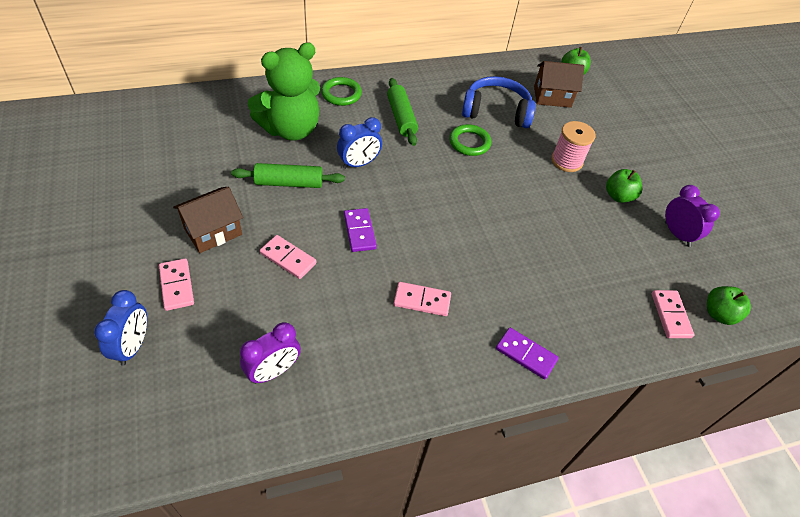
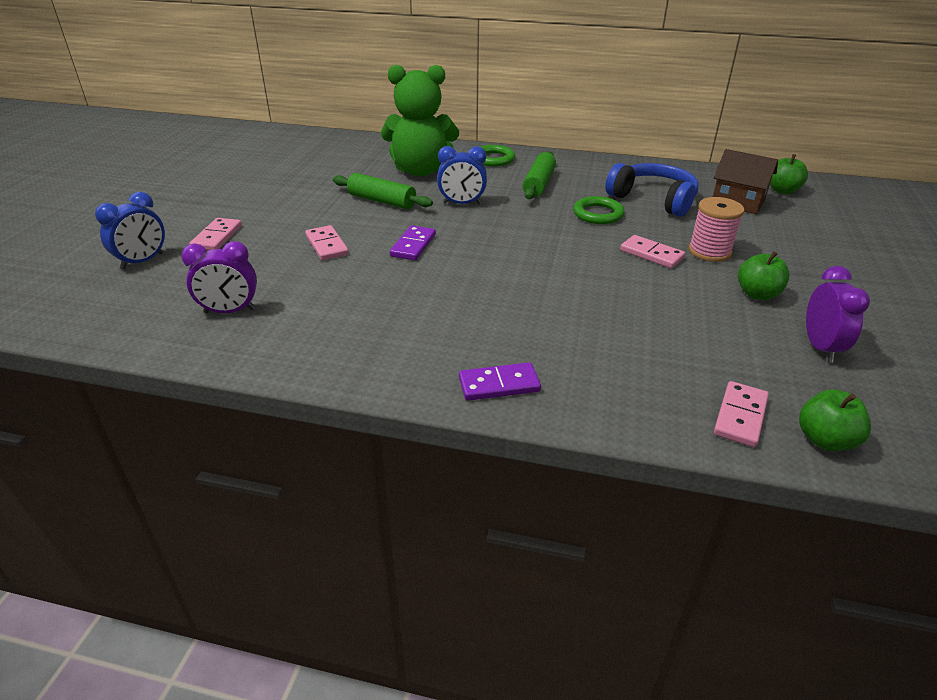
camera: 35 degrees right, 15 degrees down
brown house [173,186,243,253] -> none
pink domino [394,282,451,316] -> pink domino moved to [620,235,686,268]
purple domino [496,328,559,380] -> purple domino turned 75 degrees counterclockwise [459,362,541,401]

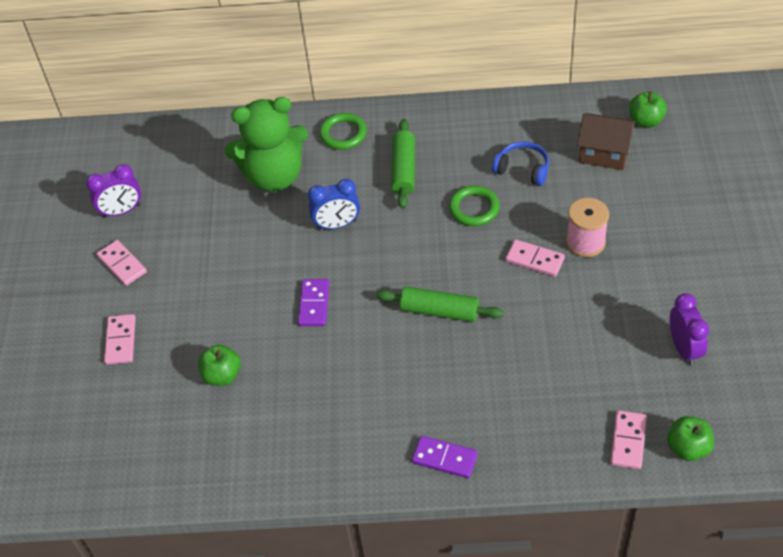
camera: 10 degrees left, 15 degrees up
blue clock [95,192,165,270] -> none
purple clock [181,241,257,314] -> purple clock moved to [86,164,141,218]
pink domino [305,225,349,261] -> pink domino moved to [97,240,147,286]
green rolling pin [333,173,433,209] -> green rolling pin moved to [376,286,504,322]
purple domino [459,362,541,401] -> purple domino turned 45 degrees clockwise [412,436,478,478]
blue headphones [605,163,699,217] -> blue headphones [492,141,549,186], size x0.64
green apple [738,251,790,300] -> green apple moved to [198,345,241,386]

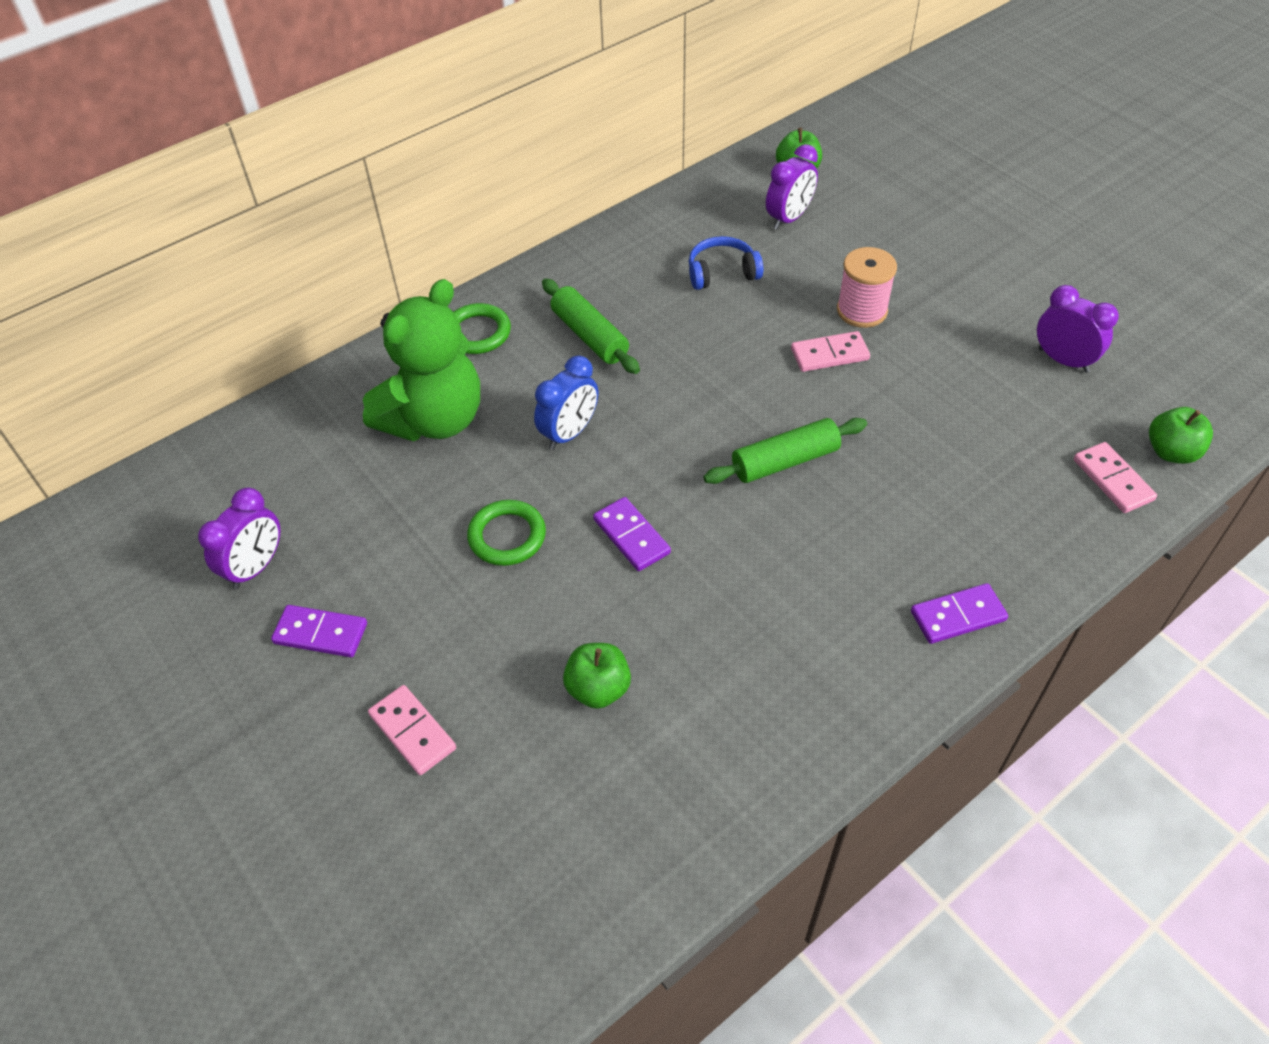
camera: 40 degrees left, 0 degrees up
pink domino [97,240,147,286] -> purple domino [271,605,367,657]
green ring [449,186,500,226] -> green ring moved to [467,500,546,566]
brown house [577,113,636,170] -> purple clock [766,144,818,230]

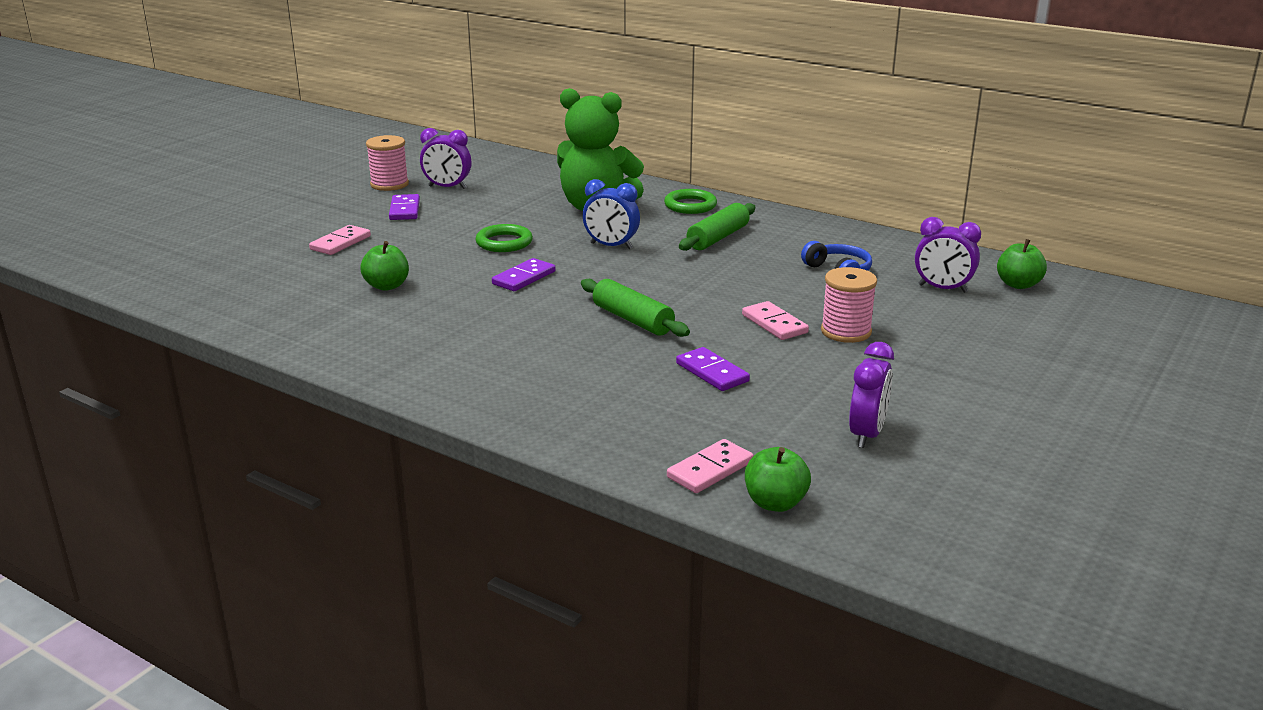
camera: 70 degrees right, 25 degrees down
purple domino [911,583,1008,644] -> purple domino moved to [676,347,750,391]
none -> pink spool [366,135,409,191]

